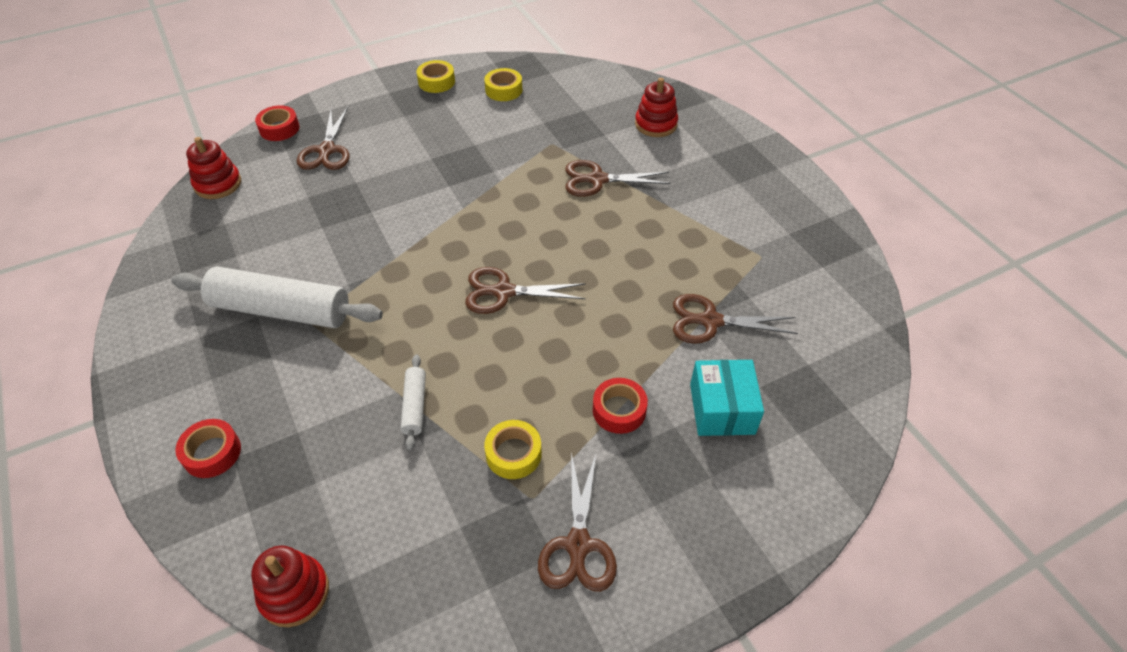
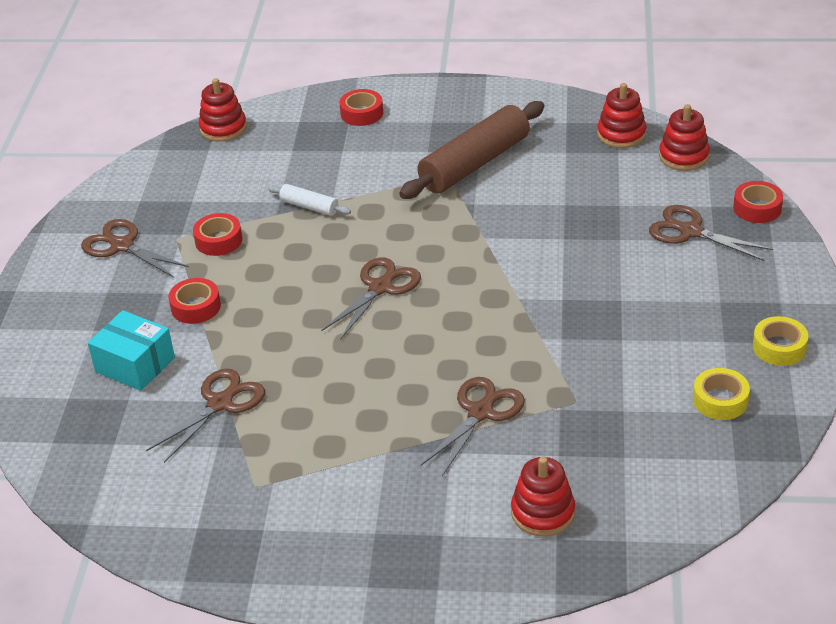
camera: 125 degrees right, 10 degrees down
white rolling pin [171,266,383,328] -> brown rolling pin [399,101,545,199]
yellow tape [484,420,542,479] -> red tape [193,213,242,256]
none -> red stacking toy [597,83,647,148]

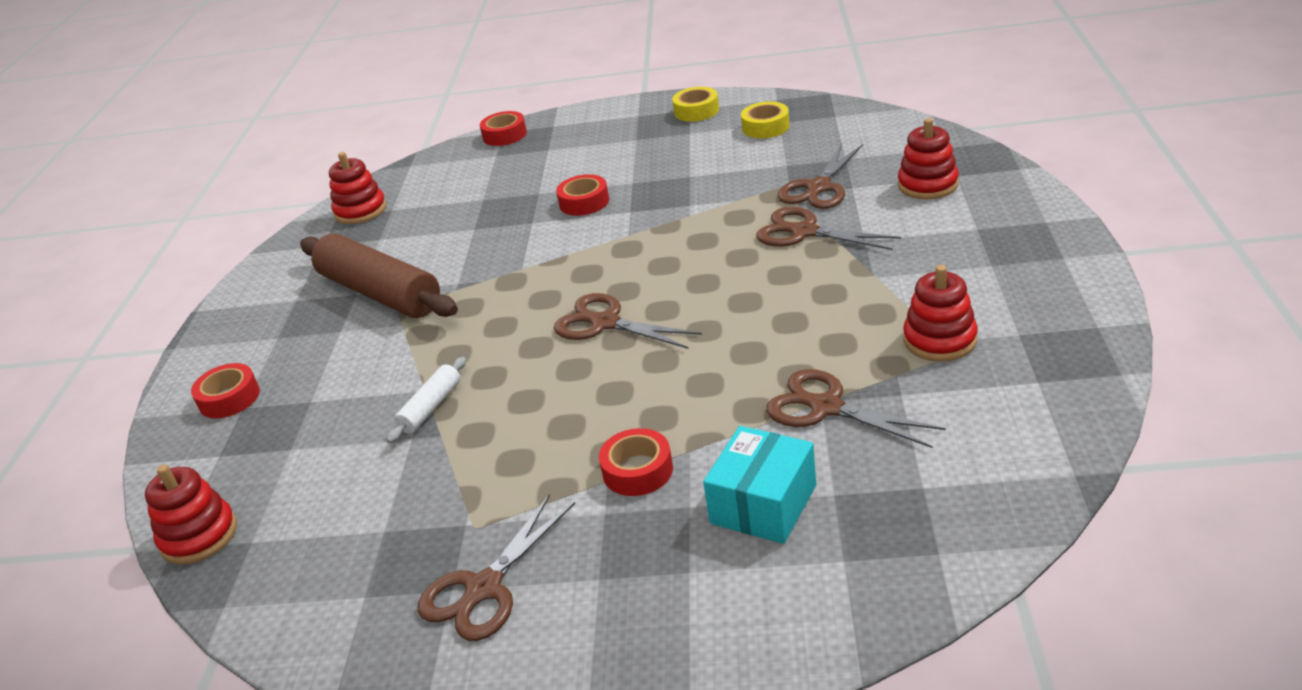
camera: 90 degrees left, 5 degrees down
red tape [193,213,242,256] -> red tape moved to [556,174,609,216]
brown scissors [649,205,773,261] -> brown scissors moved to [778,144,863,209]
red stacking toy [659,104,710,171] -> red stacking toy moved to [903,265,978,361]

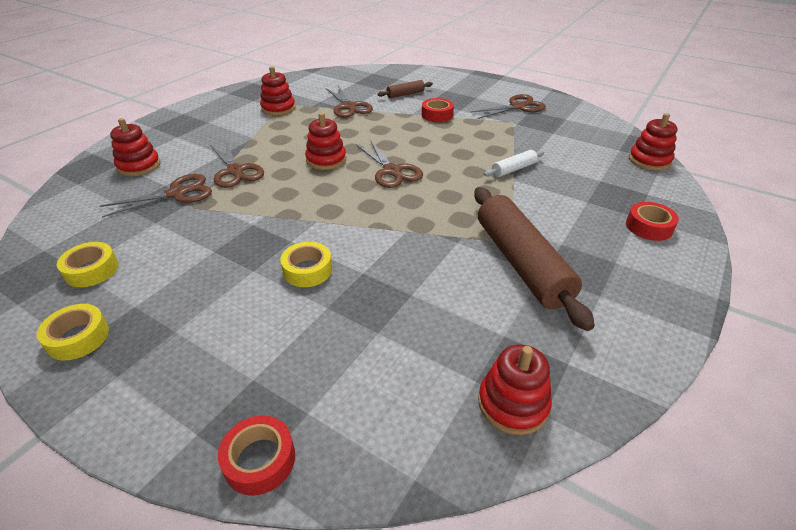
camera: 155 degrees left, 5 degrees up
red tape [556,174,609,216] -> yellow tape [280,242,332,287]
turquoise box [703,426,816,544] -> brown rolling pin [378,80,433,98]
none -> red stacking toy [305,113,346,170]

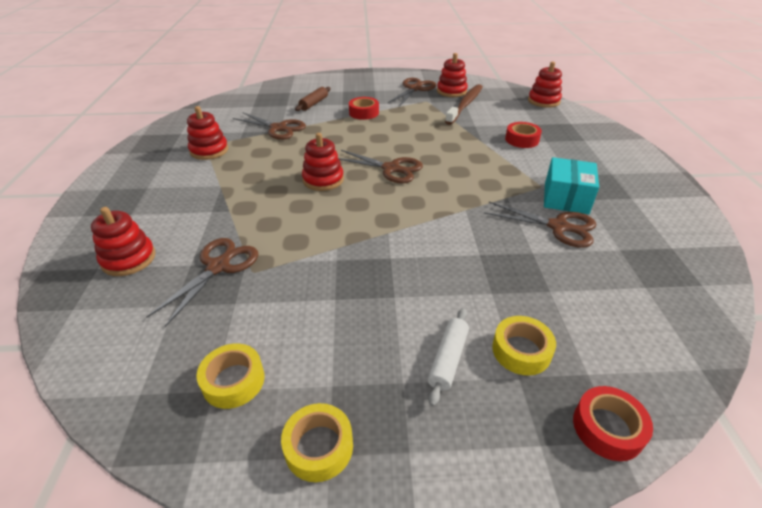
camera: 35 degrees left, 0 degrees up
brown scissors [210,140,264,188] -> brown scissors moved to [484,202,596,248]
yellow tape [280,242,332,287] -> yellow tape moved to [492,316,556,376]
brown rolling pin [474,187,595,331] -> turquoise box [544,157,599,214]
red stacking toy [478,344,552,435] -> red stacking toy moved to [437,53,468,97]
white rolling pin [484,150,544,177] -> white rolling pin moved to [428,308,469,406]
red tape [626,202,679,241] -> red tape moved to [505,122,542,148]
none -> brown toothbrush [445,84,483,125]

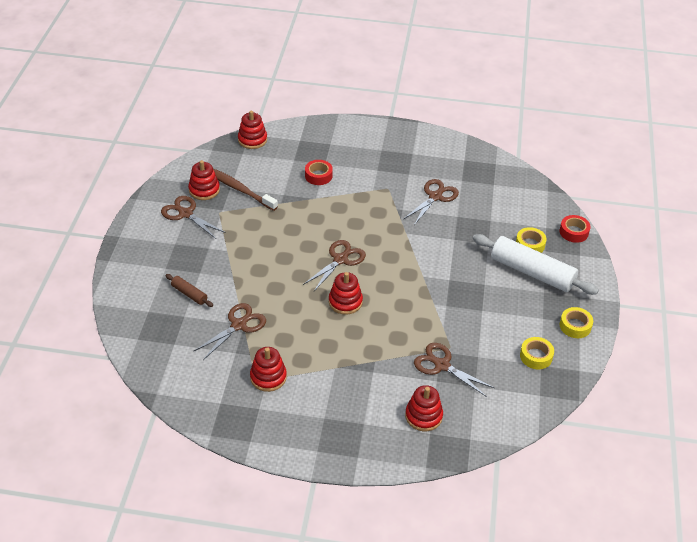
camera: 80 degrees left, 5 degrees up
red tape [349,97,379,120] -> none
white rolling pin [428,308,469,406] -> white rolling pin [473,234,599,295], size x2.17
turquoise box [544,157,599,214] -> none

